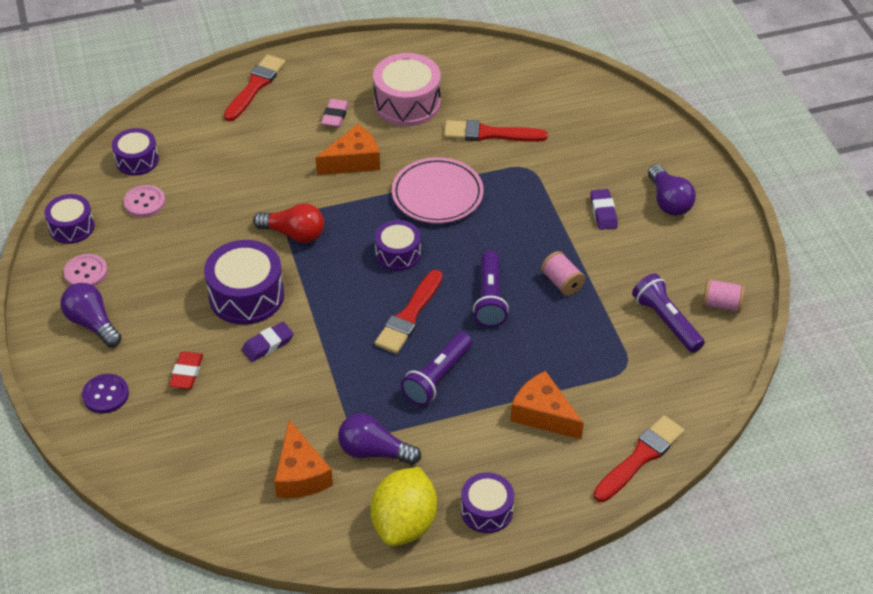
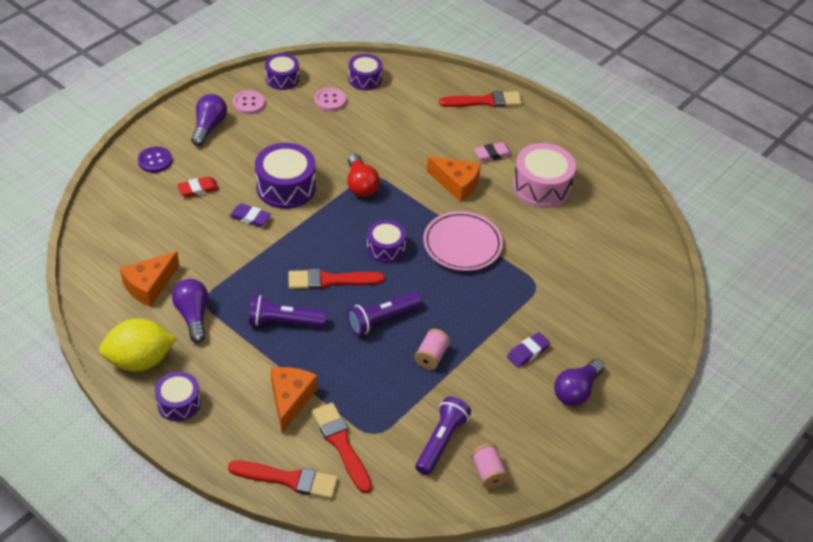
camera: 55 degrees right, 0 degrees up
red brush [444,120,548,142] -> red brush moved to [312,403,372,493]

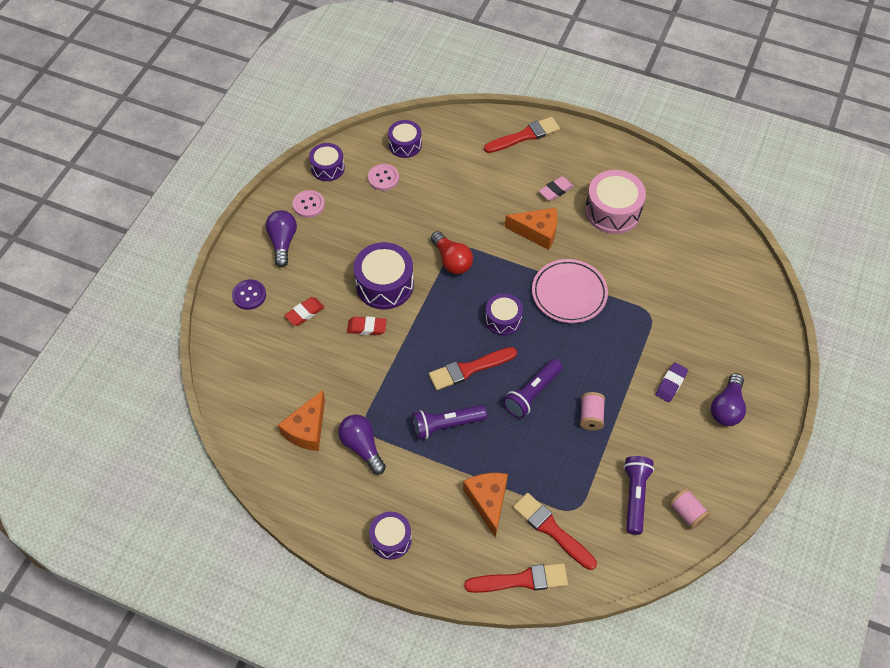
camera: 15 degrees left, 10 degrees up
yellow lemon [99,318,177,371] -> none
purple eraser [230,204,271,227] -> red eraser [347,317,387,335]

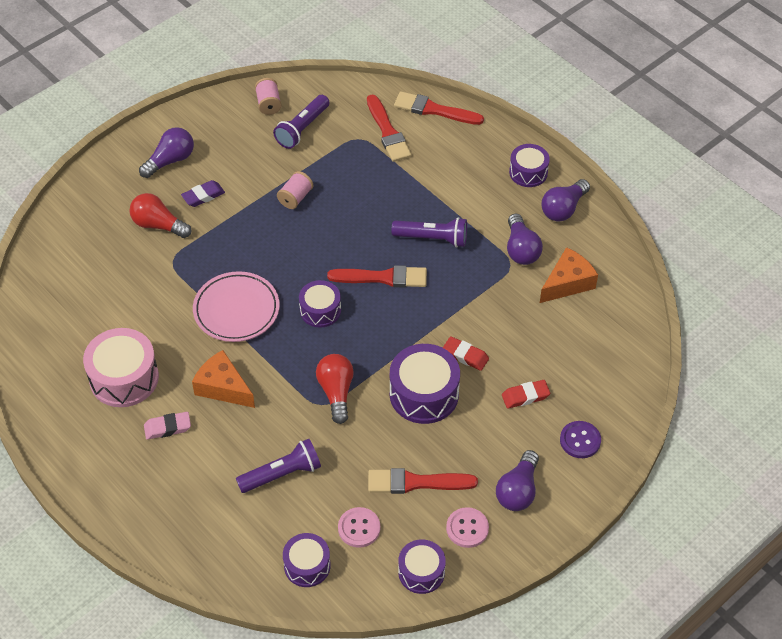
camera: 155 degrees left, 5 degrees down
orange cheese [463,473,508,538] -> none
red brush [484,117,560,153] -> red brush moved to [368,468,478,494]
purple flashlight [503,359,562,418] -> purple flashlight moved to [236,439,321,493]
none -> red light bulb [129,193,191,238]
none -> purple light bulb [542,179,590,222]

